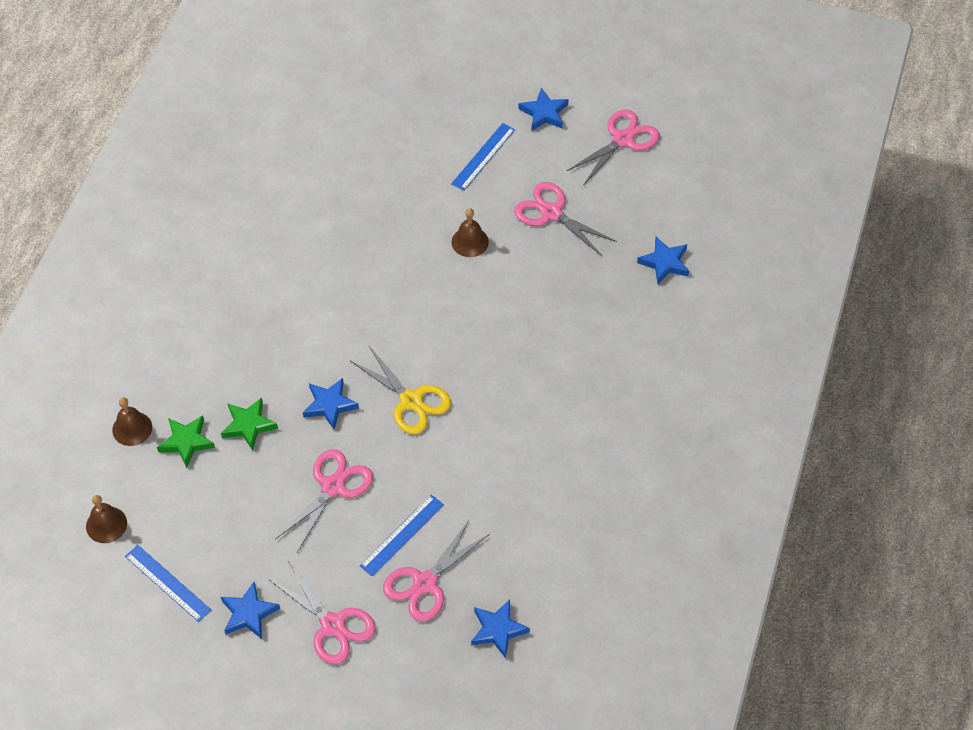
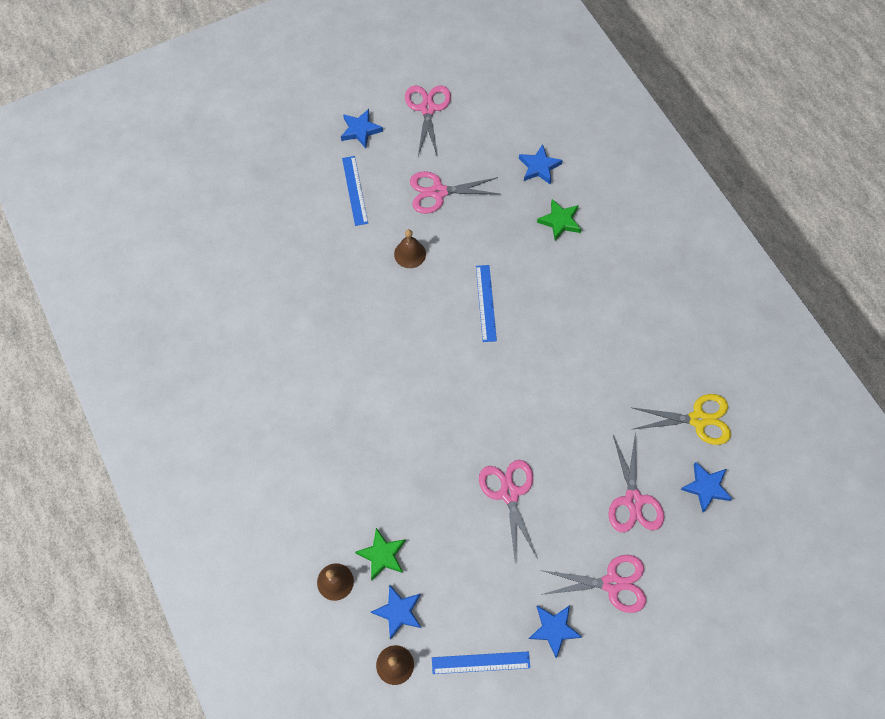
camera: 45 degrees left, 10 degrees up
green star [221,398,278,450] -> green star moved to [537,199,581,241]
blue star [303,378,359,429] -> blue star moved to [371,584,421,640]
yellow scissors [351,345,451,435] -> yellow scissors moved to [631,394,731,445]
blue ruler [360,495,444,577] -> blue ruler moved to [476,265,497,342]

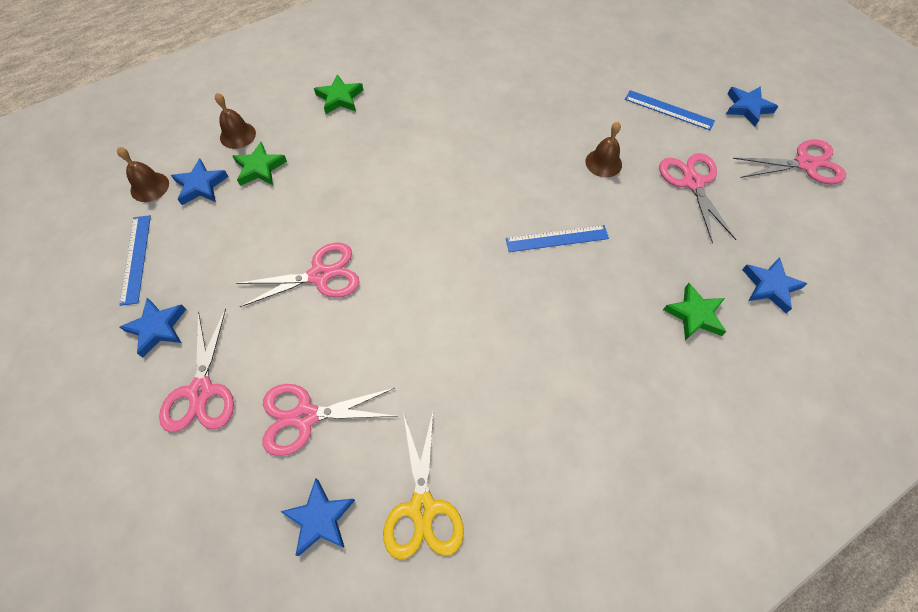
camera: 85 degrees right, 5 degrees down
blue ruler [342,156,368,226] -> blue ruler turned 45 degrees clockwise [625,90,715,130]
none -> green star [314,74,364,114]

